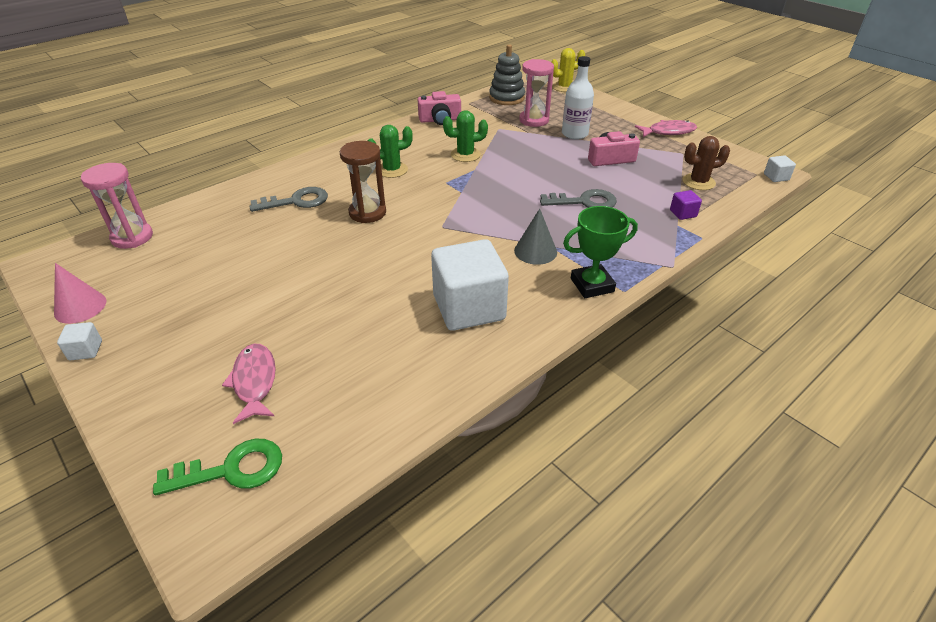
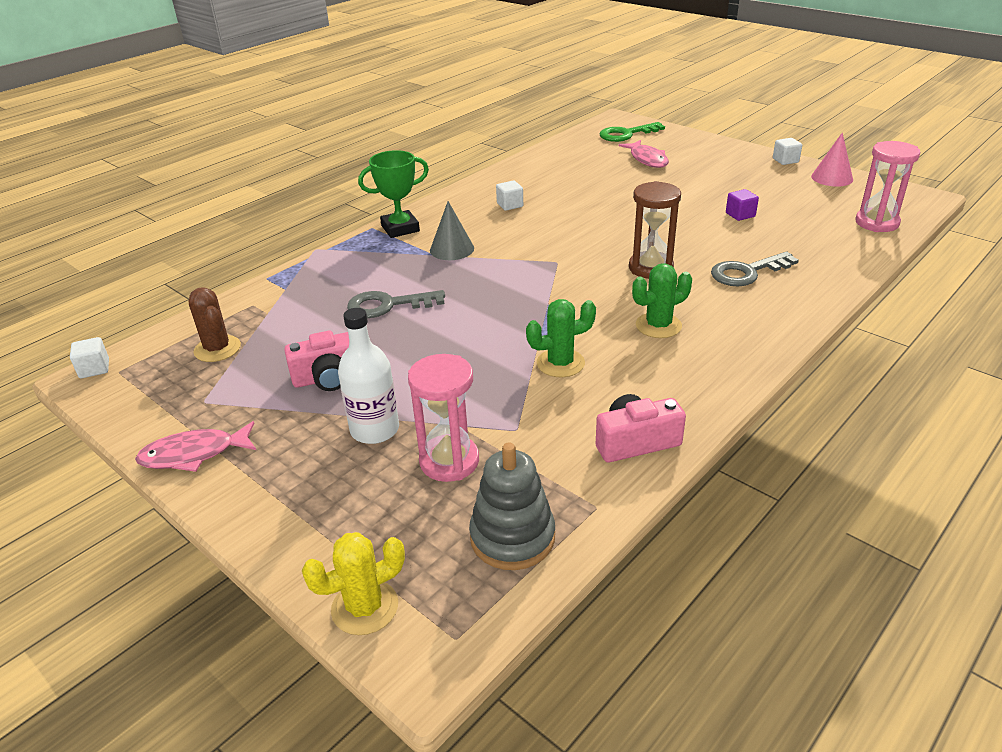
camera: 175 degrees right, 5 degrees down
white cube [431,239,509,331] -> white cube [496,181,523,211], size x0.41
purple cube [670,190,702,220] -> purple cube moved to [726,189,759,221]
brown cactus [683,136,730,190] -> brown cactus turned 75 degrees clockwise [189,287,241,362]

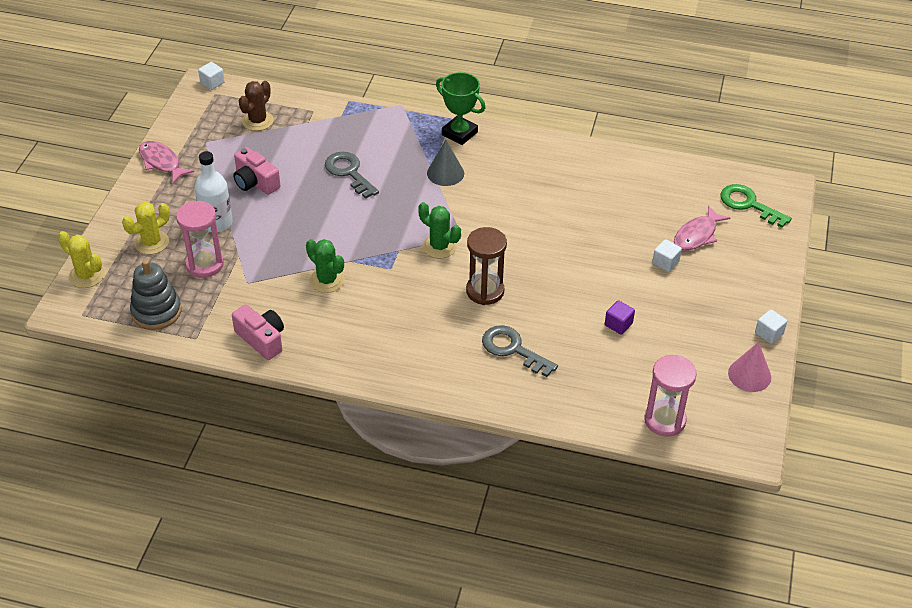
camera: 60 degrees right, 10 degrees up
white cube [496,181,523,211] -> white cube moved to [652,239,682,272]
green cactus [632,263,692,338] -> green cactus moved to [418,202,461,258]
none -> yellow cactus [122,202,170,255]

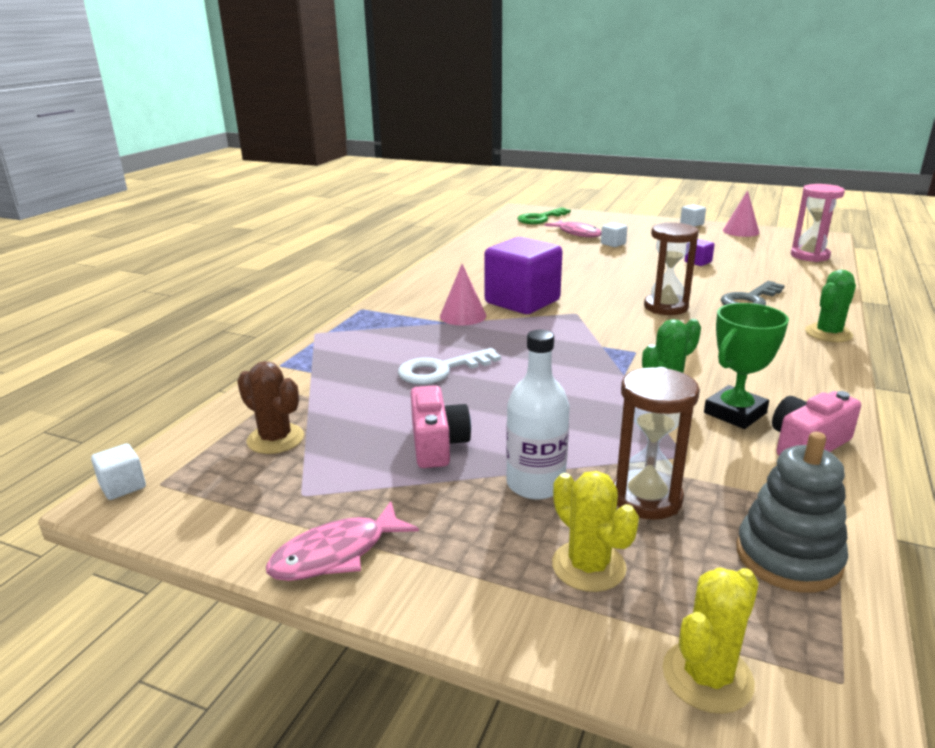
camera: 80 degrees left, 20 degrees down
pink hourglass [176,201,224,278] -> brown hourglass [613,367,700,520]
pink camera [233,147,280,195] -> pink camera turned 60 degrees counterclockwise [411,385,471,468]
grey key [325,152,379,199] -> white key [398,348,501,384]
green cactus [418,202,461,258] -> green cactus moved to [805,270,856,342]
grey cone [427,140,464,186] -> pink cone [440,264,486,325]
green trophy [436,72,485,145] -> green trophy moved to [704,303,789,429]
none -> purple cube [484,237,562,314]

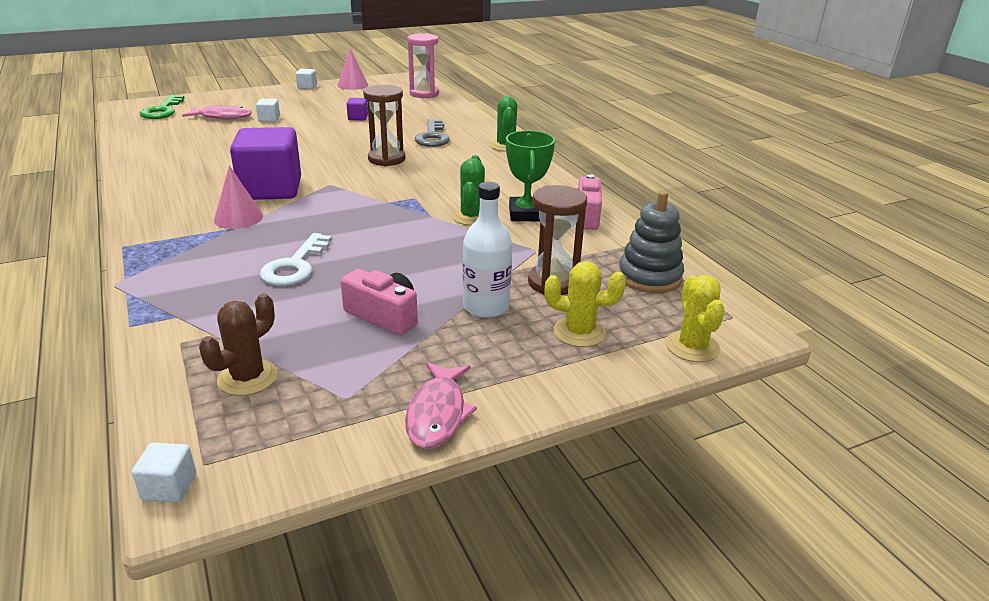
camera: 50 degrees left, 5 degrees up
brown cactus [237,361,304,454] -> brown cactus turned 45 degrees counterclockwise [199,294,278,396]

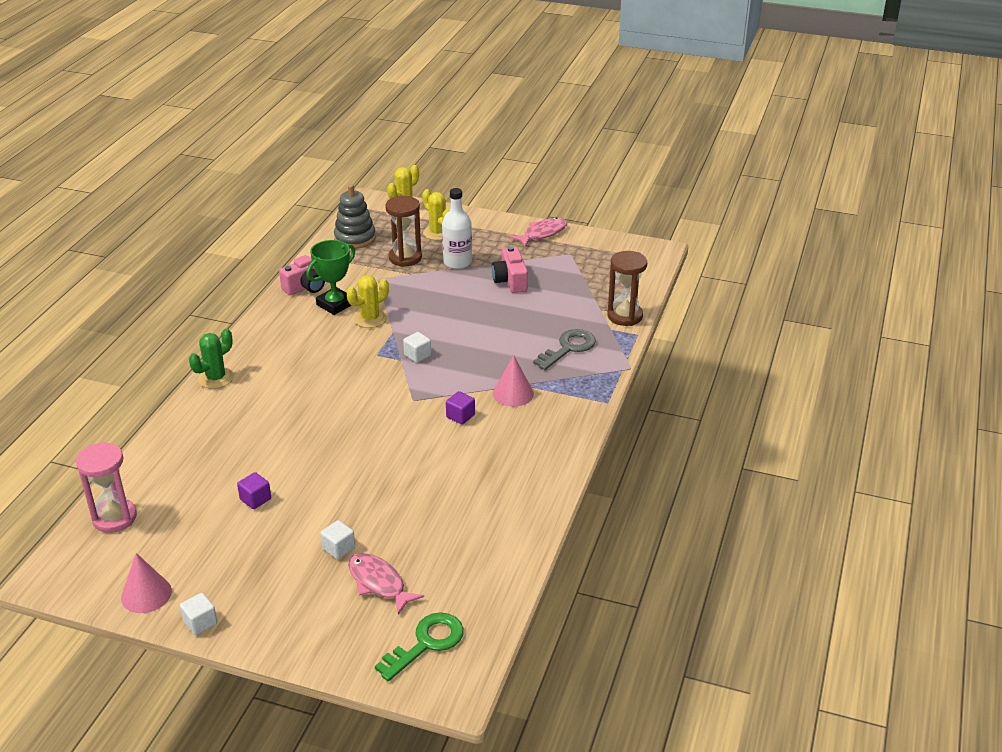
camera: 135 degrees left, 5 degrees up
white cube [132,442,196,502] -> white cube moved to [403,332,431,363]
brown cactus [199,294,278,396] -> none
purple cube [230,127,301,200] -> purple cube [446,391,475,425], size x0.41
white key [260,233,332,286] -> none
brown hourglass [363,85,405,166] -> brown hourglass moved to [607,251,647,326]
grey key [415,119,450,147] -> grey key moved to [533,329,596,370]
green cactus [452,155,485,226] -> yellow cactus [347,275,389,328]

